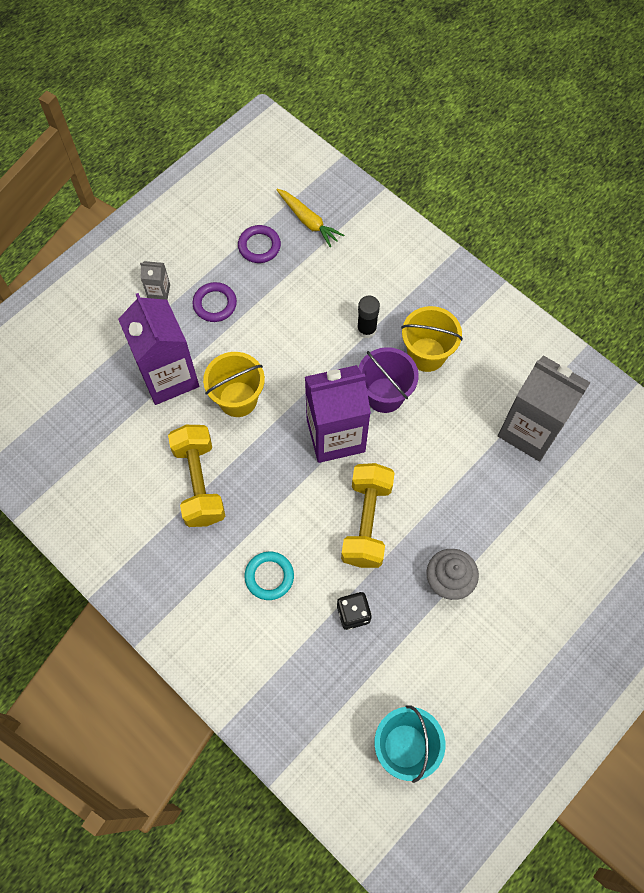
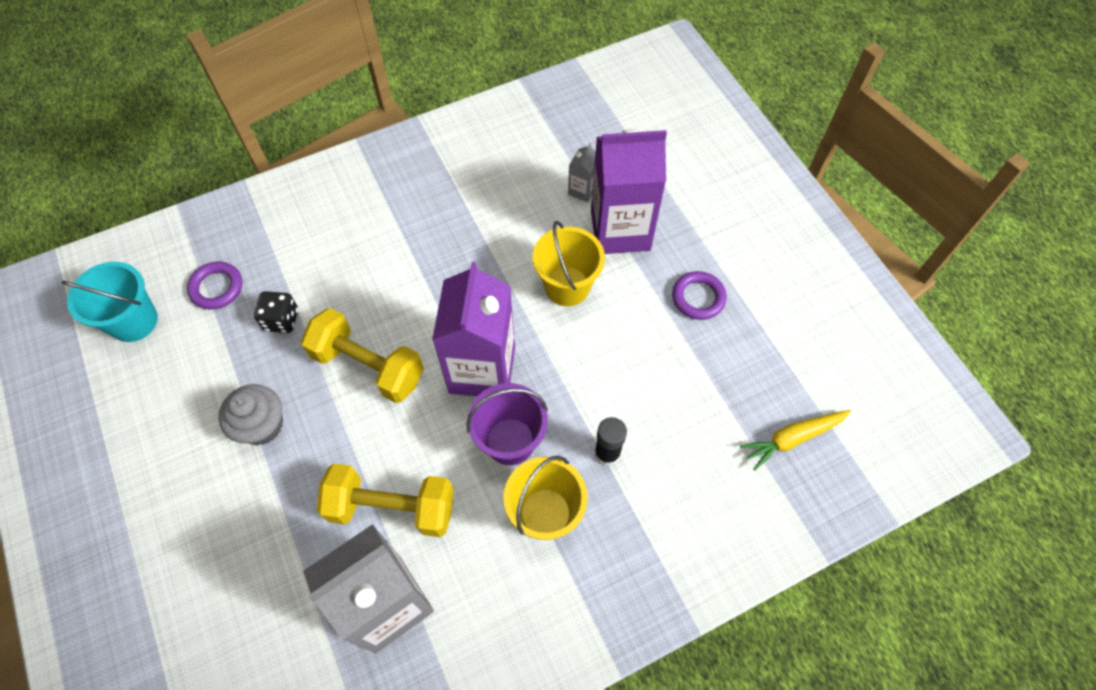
camera: 110 degrees right, 5 degrees down
grey carton [140,261,170,300] -> grey carton moved to [568,143,596,202]
yellow dumbbell [168,425,225,527] -> yellow dumbbell moved to [317,463,454,537]
purple ring [238,225,281,263] -> purple ring moved to [187,261,242,310]
turquoise ring [244,552,294,600] -> none

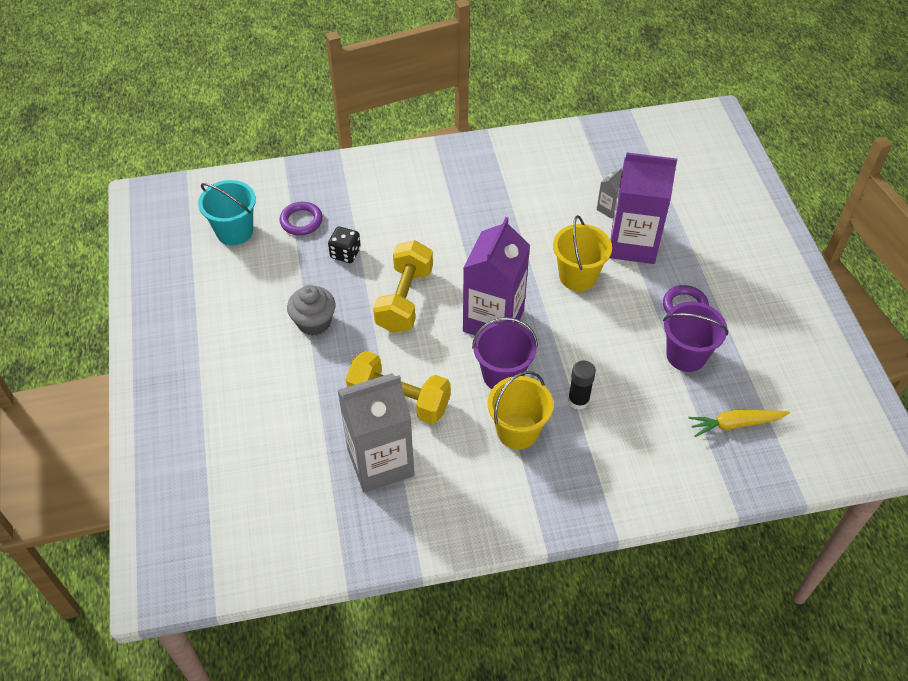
camera: 15 degrees right, 10 degrees down
yellow dumbbell [301,308,424,403] -> yellow dumbbell turned 60 degrees clockwise [373,240,433,333]
none -> purple bucket [663,302,728,372]

